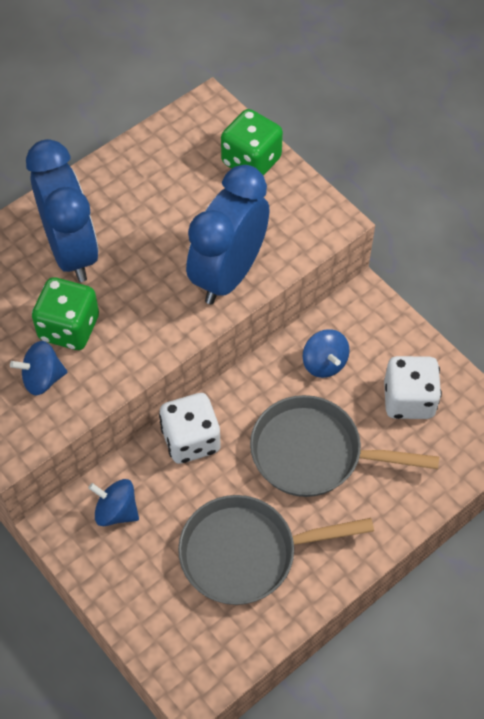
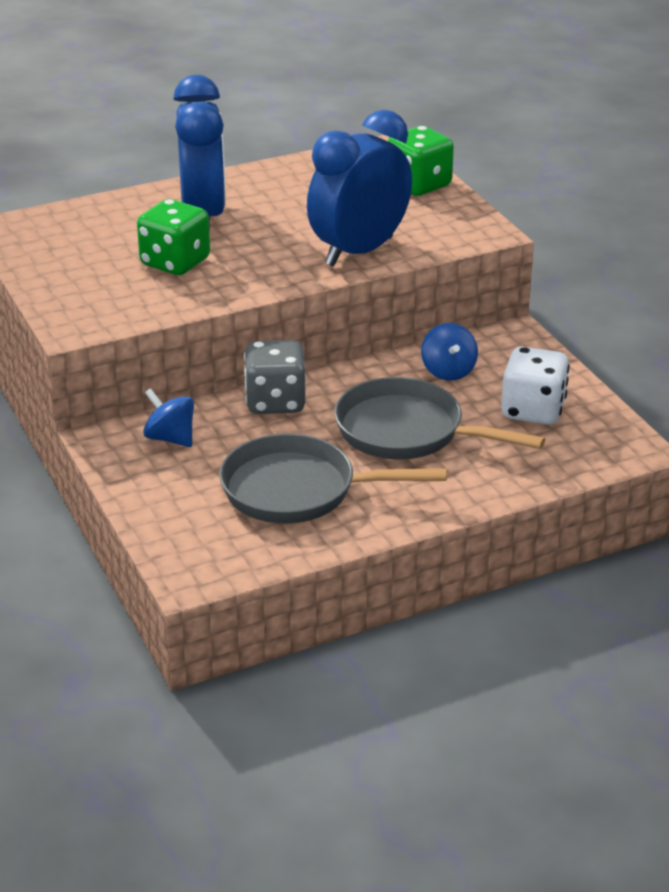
camera: 15 degrees right, 25 degrees down
blue spinning top [10,341,67,395] -> none
white dice [159,393,221,464] -> grey dice [244,340,306,414]

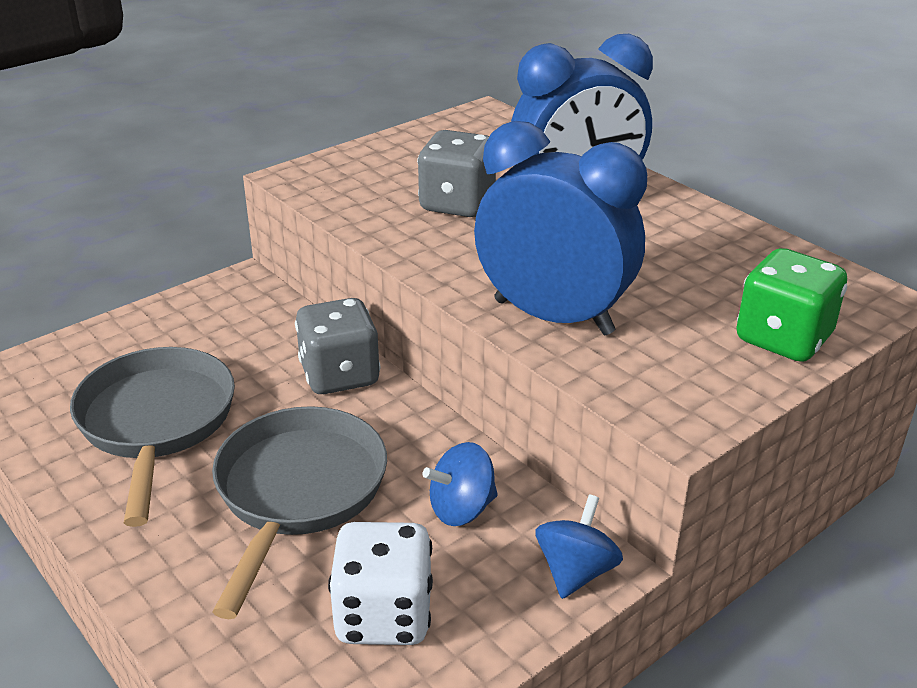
camera: 75 degrees right, 0 degrees up
green dice [137,199,210,275] -> grey dice [417,130,496,217]
blue spinning top [143,388,194,447] -> blue spinning top moved to [535,494,623,599]

